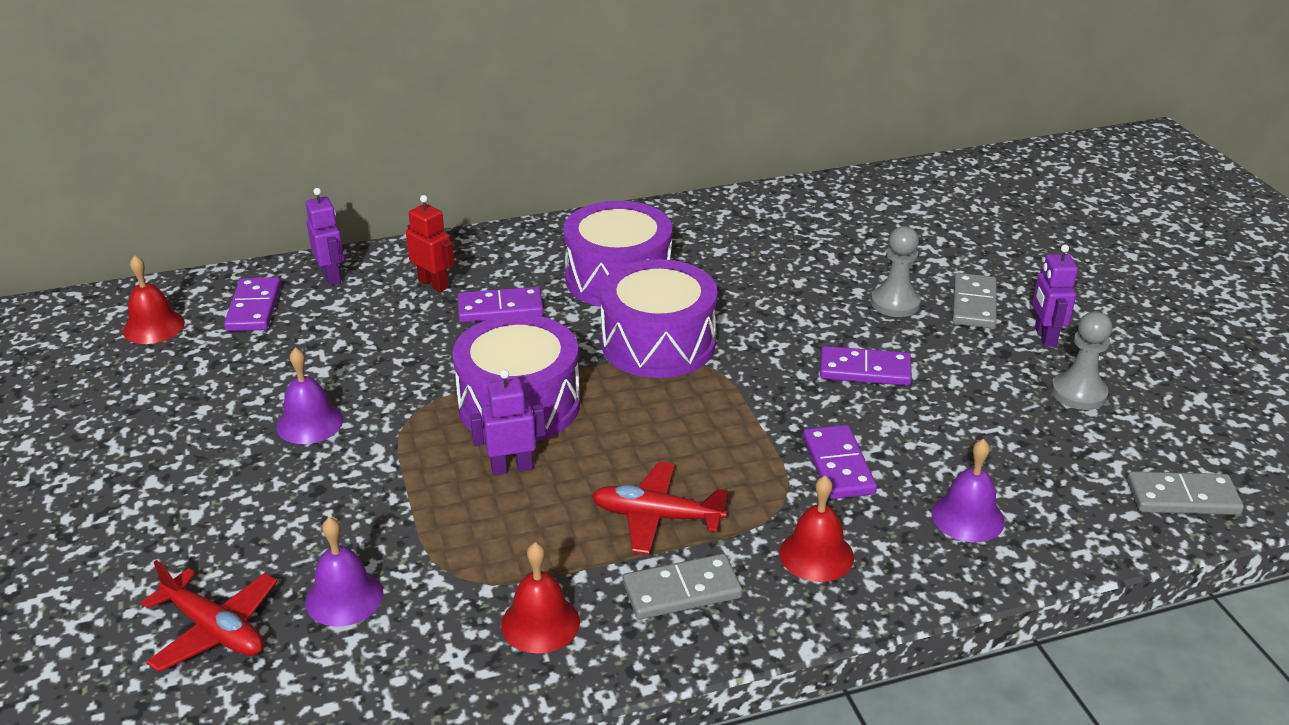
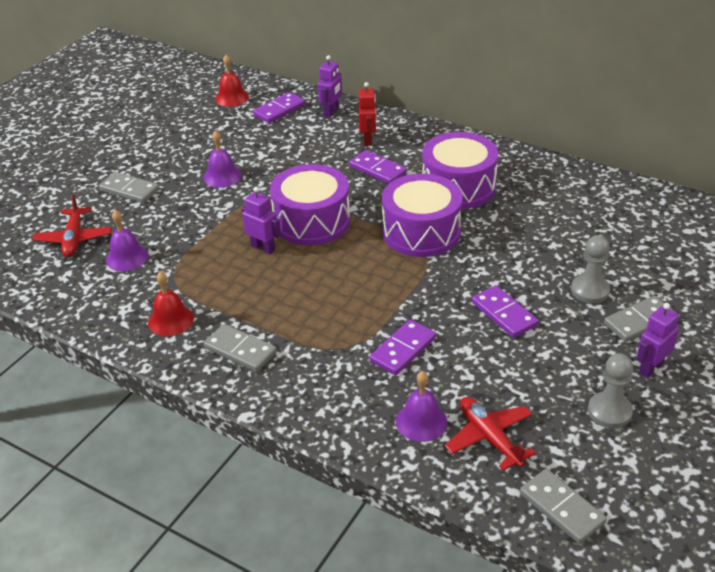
camera: 50 degrees right, 5 degrees up
red plane [592,462,728,554] -> red plane moved to [445,397,536,471]
red bell [779,476,854,582] -> none
none -> grey domino [99,172,159,203]

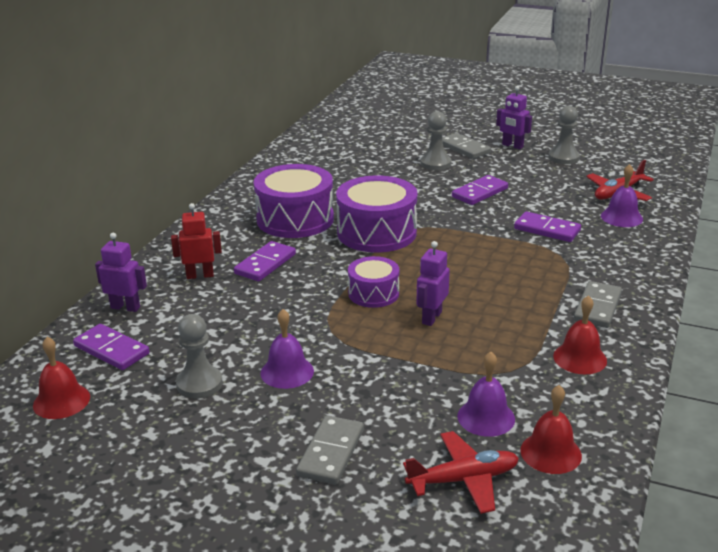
camera: 100 degrees left, 10 degrees down
purple drum [270,164,350,246] -> purple drum [348,256,400,308], size x0.57
grey domino [520,469,607,544] -> none
none -> grey pawn [176,314,223,399]
none -> red bell [520,385,582,474]

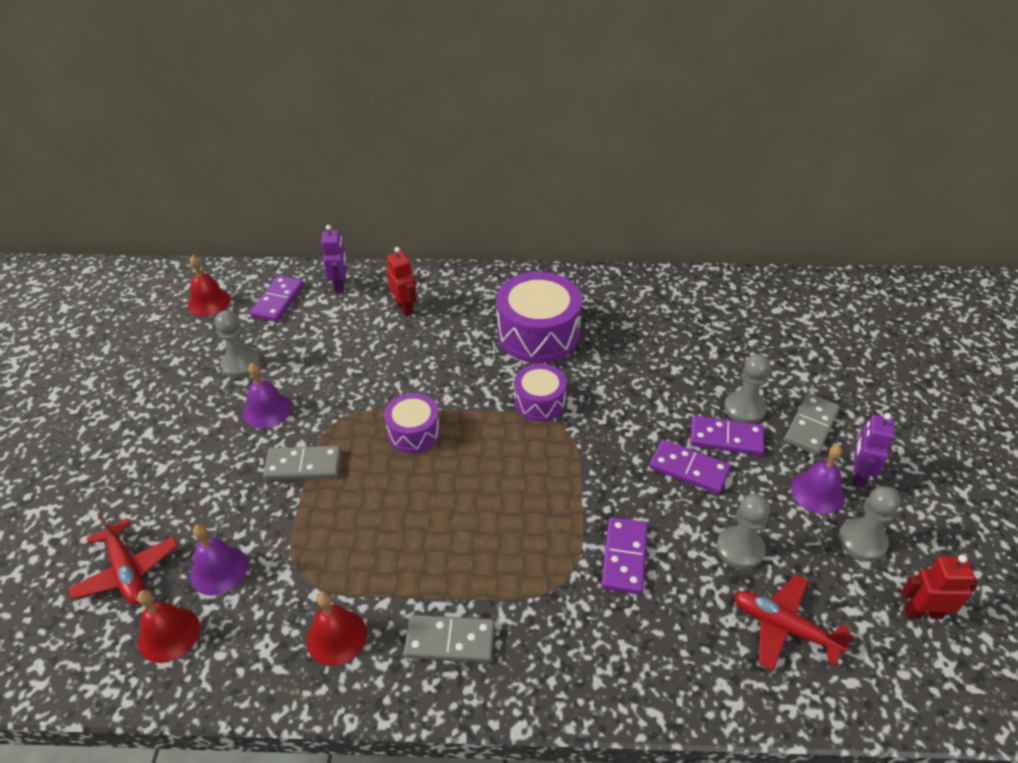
camera: 70 degrees right, 15 degrees up
purple domino [234,241,296,281] -> purple domino moved to [690,415,764,456]
grey domino [296,415,364,485] -> grey domino moved to [263,446,341,481]
purple drum [336,175,417,253] -> purple drum [514,364,567,421], size x0.57
purple robot [416,241,450,326] -> none
purple bell [601,164,643,227] -> purple bell moved to [791,445,845,514]
none -> grey pawn [717,494,770,569]
none -> red robot [902,555,978,619]

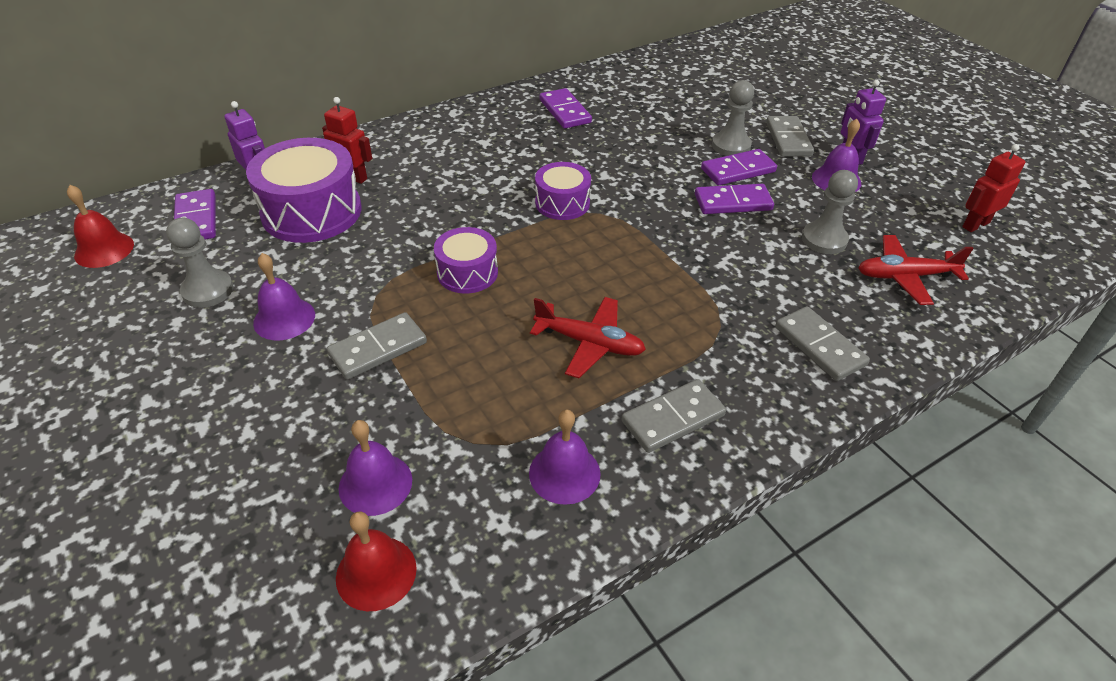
camera: 35 degrees left, 0 degrees up
red plane [68,512,178,605] -> red plane moved to [530,297,646,378]
red bell [306,592,367,666] -> purple bell [529,410,601,505]
purple drum [496,272,582,363] -> purple drum moved to [246,138,361,243]
purple domino [601,517,648,595] -> purple domino moved to [540,88,592,129]
grey pawn [838,486,901,562] -> none
none -> grey domino [775,306,870,381]

